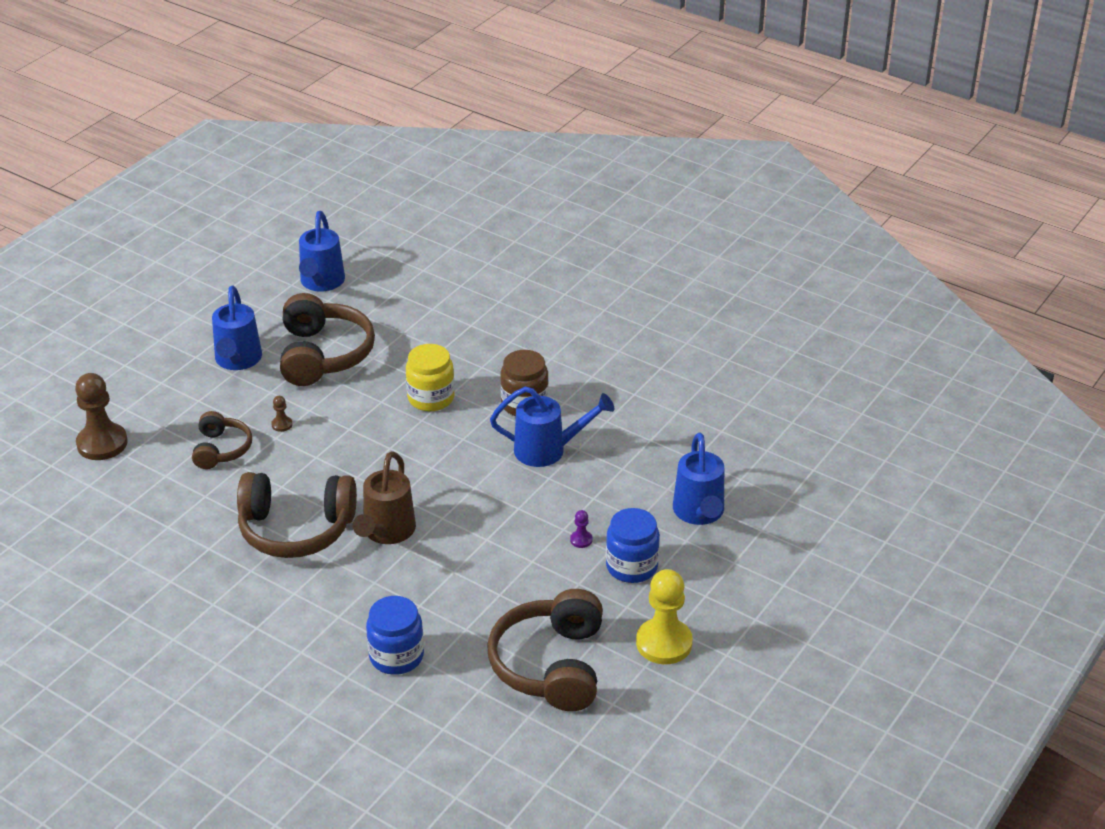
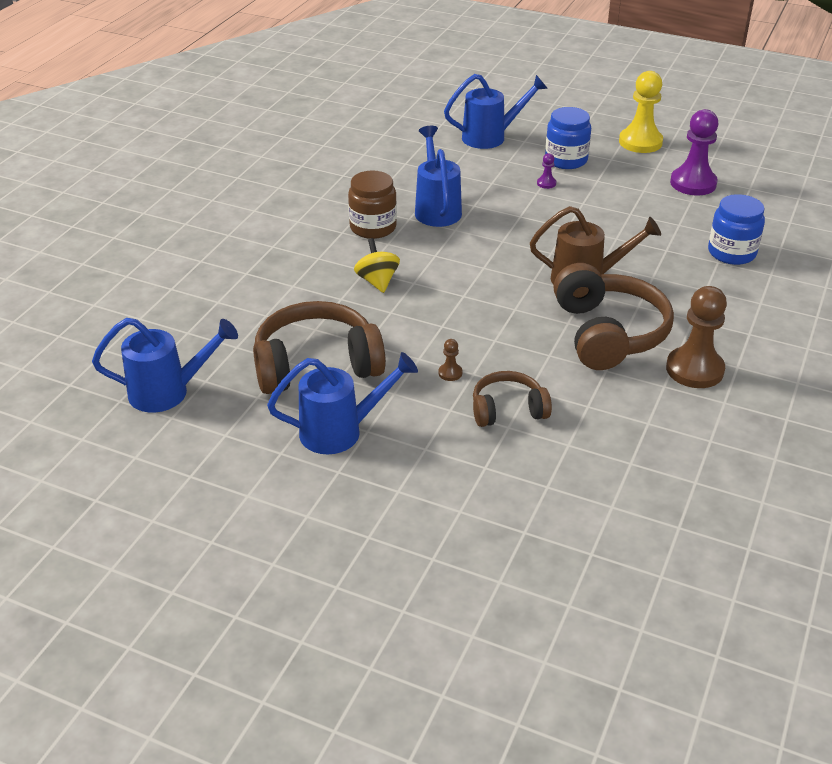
camera: 100 degrees left, 0 degrees up
brown pawn [75,373,128,460] -> brown pawn moved to [666,286,727,388]
yellow jar [406,344,454,411] -> yellow spinning top [354,238,400,293]
brown headphones [487,589,603,711] -> purple pawn [670,109,719,195]

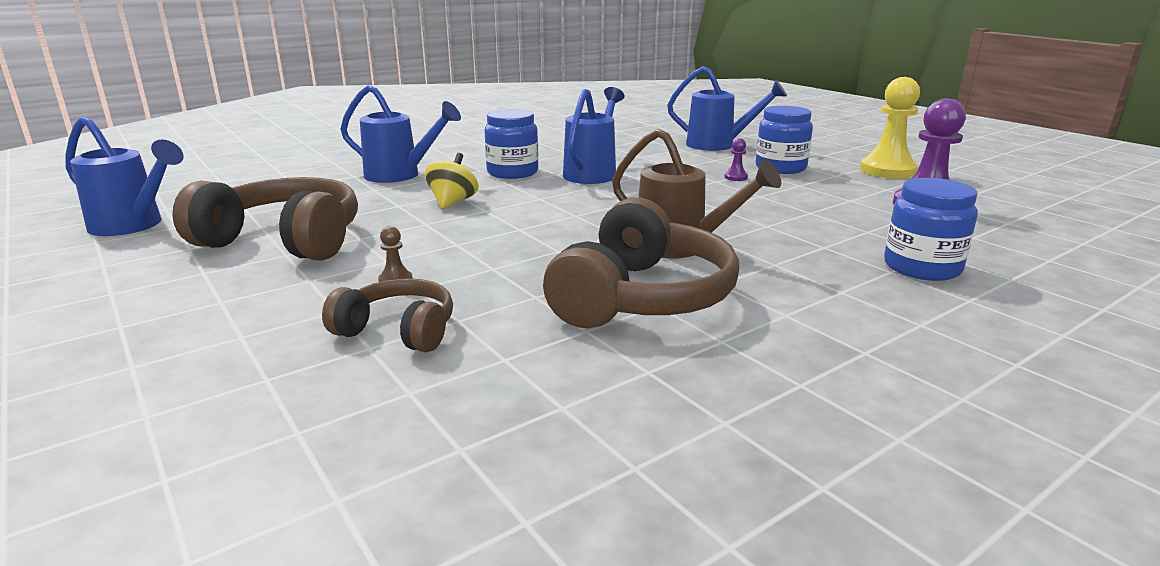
camera: 30 degrees right, 15 degrees down
blue watering can [267,352,418,454] -> blue watering can moved to [340,85,461,183]
brown jar [348,171,397,239] -> blue jar [485,109,539,179]
brown pawn [666,286,727,388] -> none

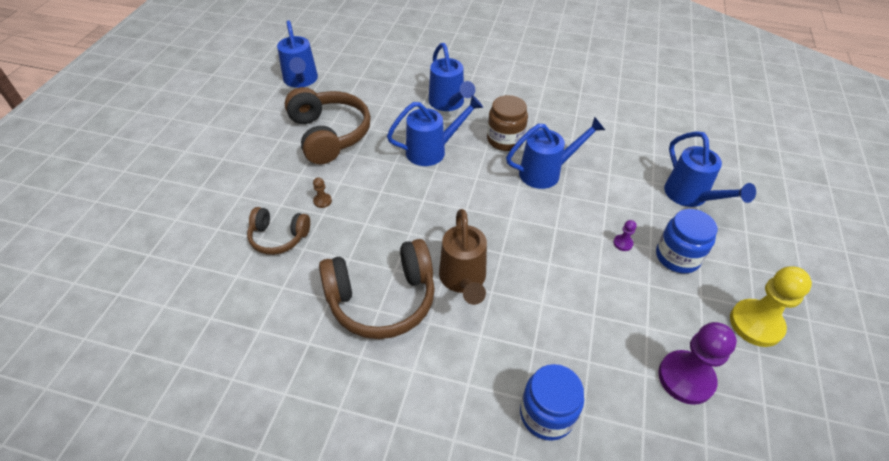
camera: 50 degrees right, 25 degrees up
brown headphones [322,279,453,352] -> brown headphones turned 120 degrees clockwise [247,207,310,255]
yellow spinning top [425,153,479,209] -> blue watering can [387,95,483,166]
blue jar [485,109,539,179] -> brown jar [487,95,528,151]

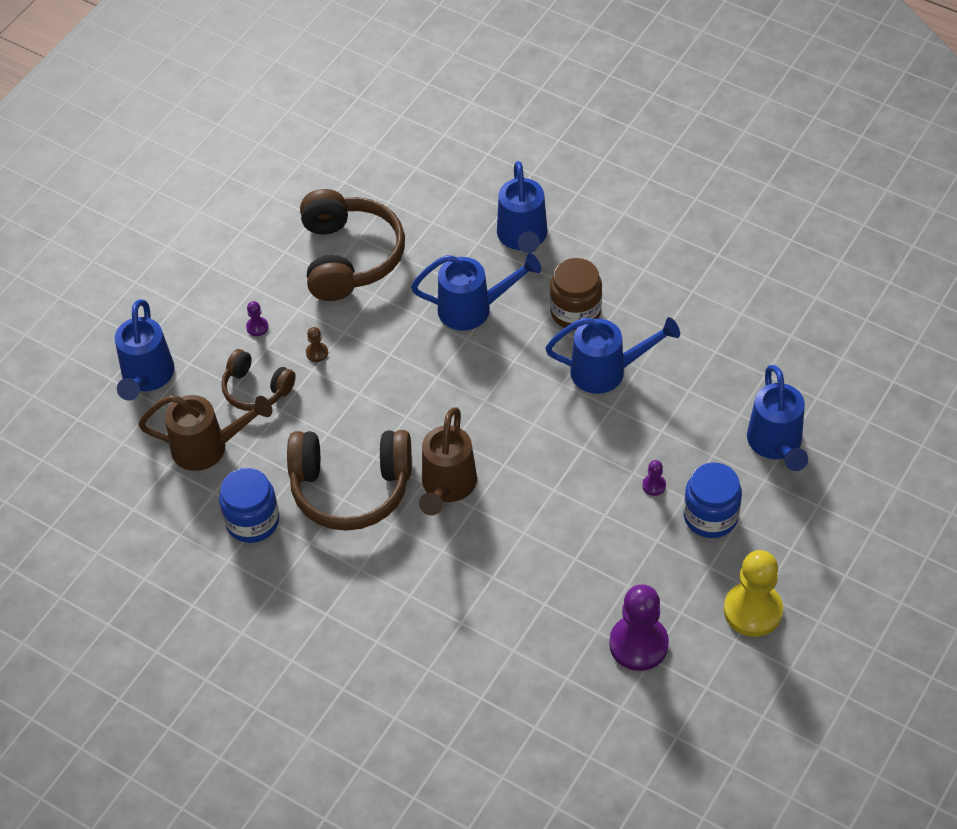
camera: 20 degrees right, 5 degrees up
blue watering can [277,21,318,88] -> blue watering can moved to [115,299,174,401]
blue jar [520,364,584,441] -> blue jar moved to [219,468,279,543]
none -> brown watering can [138,395,272,471]
none -> purple pawn [246,301,269,336]

